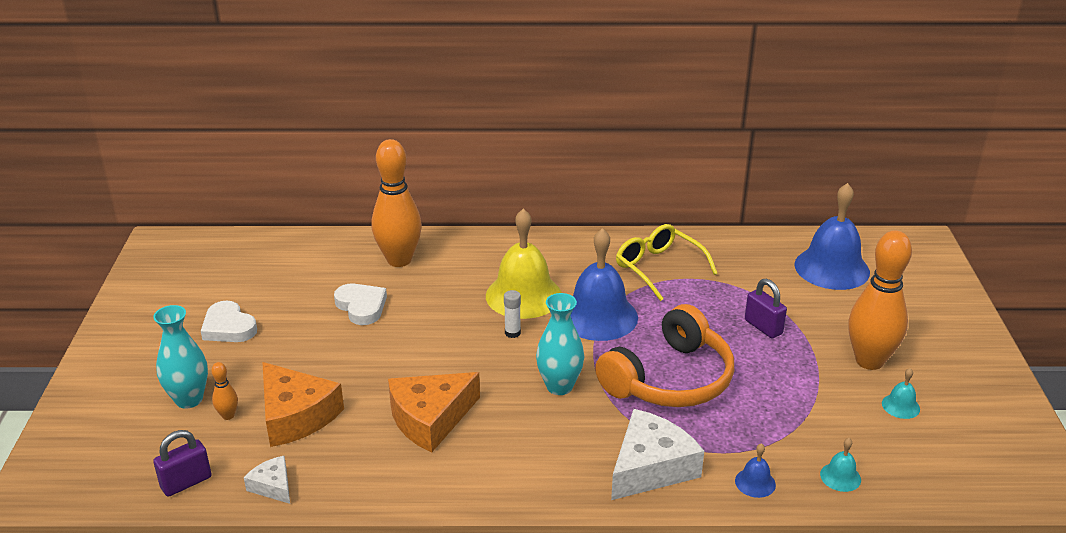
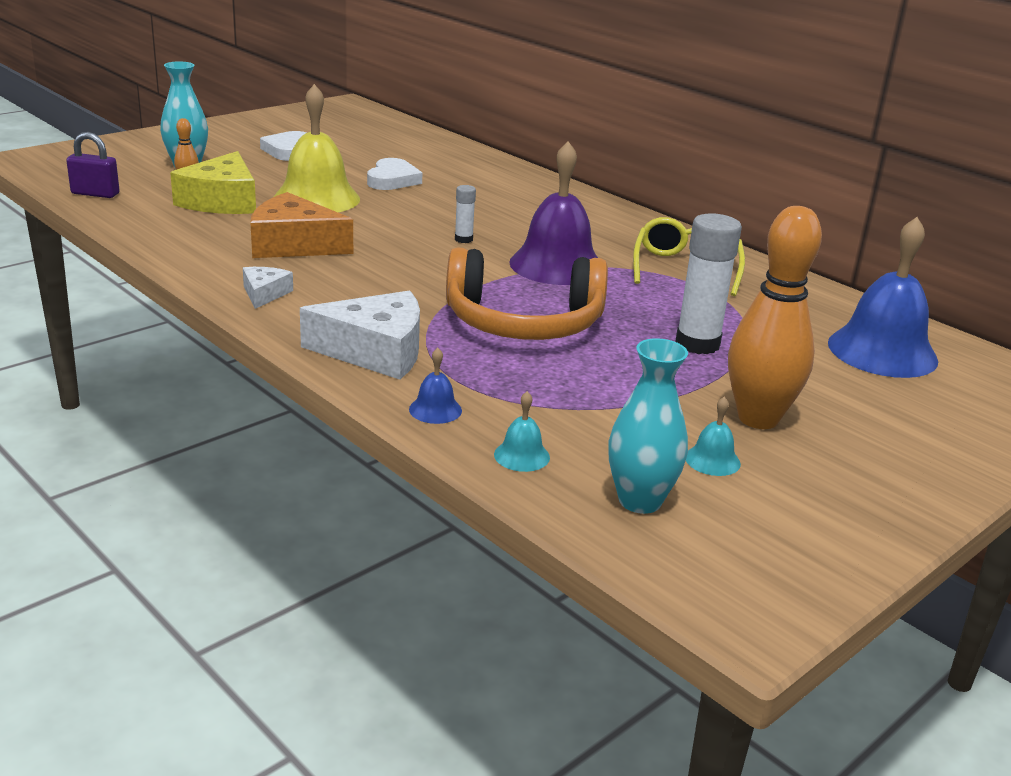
camera: 45 degrees right, 5 degrees down
white cheese [244,456,290,504] -> white cheese moved to [243,267,293,309]
orange cheese [262,362,344,447] -> yellow cheese [170,151,256,214]
orange bowling pin [372,139,422,267] -> none
yellow bell [486,209,562,319] -> yellow bell moved to [274,84,360,212]
turquoise vase [536,293,585,395] -> turquoise vase moved to [609,338,688,514]
blue bell [571,228,638,341] -> purple bell [509,141,598,285]
purple padlock [745,279,787,338] -> white glue stick [675,213,742,354]

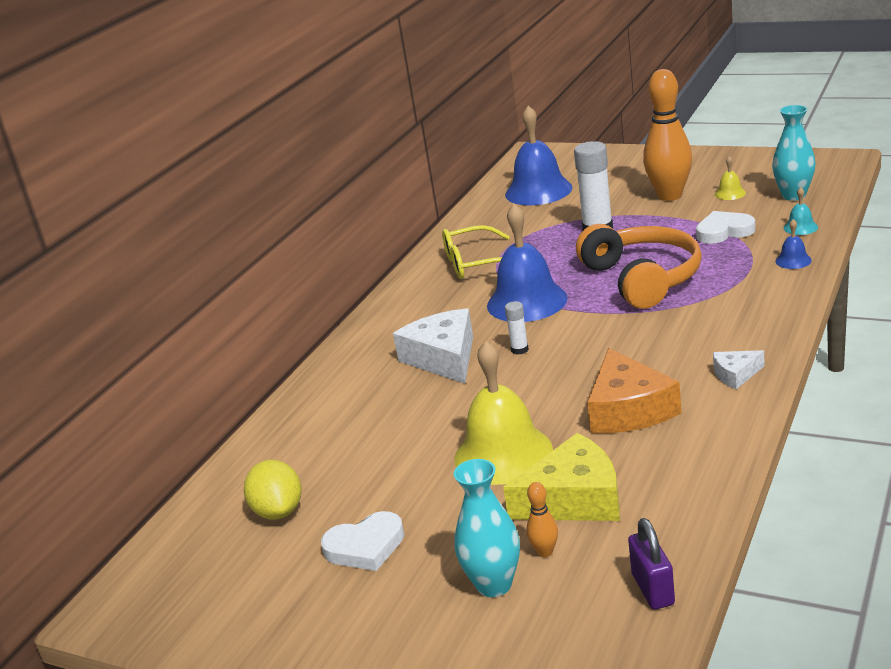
camera: 105 degrees left, 0 degrees up
white cheese [300,290,420,380] -> white cheese moved to [393,308,473,384]
white heart [367,158,422,190] -> white heart moved to [696,211,756,244]
purple bell [509,141,598,285] -> blue bell [487,204,568,322]
turquoise bell [686,397,741,476] -> yellow bell [715,156,746,200]
none -> yellow lemon [244,460,302,520]

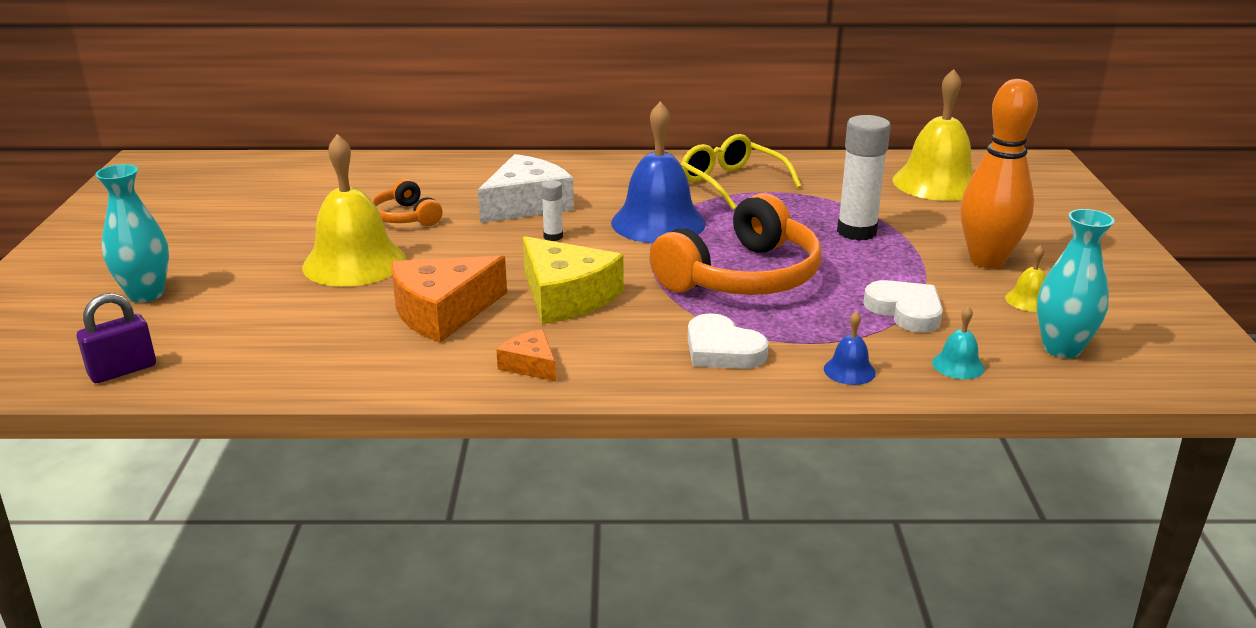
camera: 60 degrees right, 0 degrees up
yellow lemon [244,460,302,520] -> none
white heart [321,511,404,571] -> white heart moved to [688,313,769,369]
yellow cheese [503,433,620,521] -> yellow cheese moved to [523,236,624,324]
blue bell [505,105,572,205] -> yellow bell [892,69,974,201]
orange bowling pin [526,482,558,557] -> none
white cheese [713,350,764,389] -> orange cheese [496,329,556,381]
none -> orange headphones [371,179,442,226]

